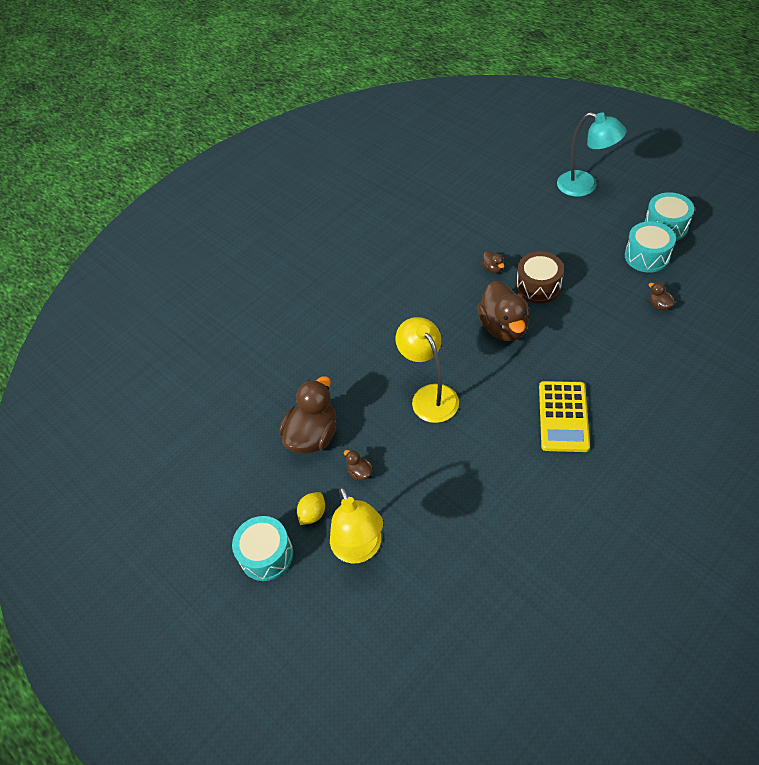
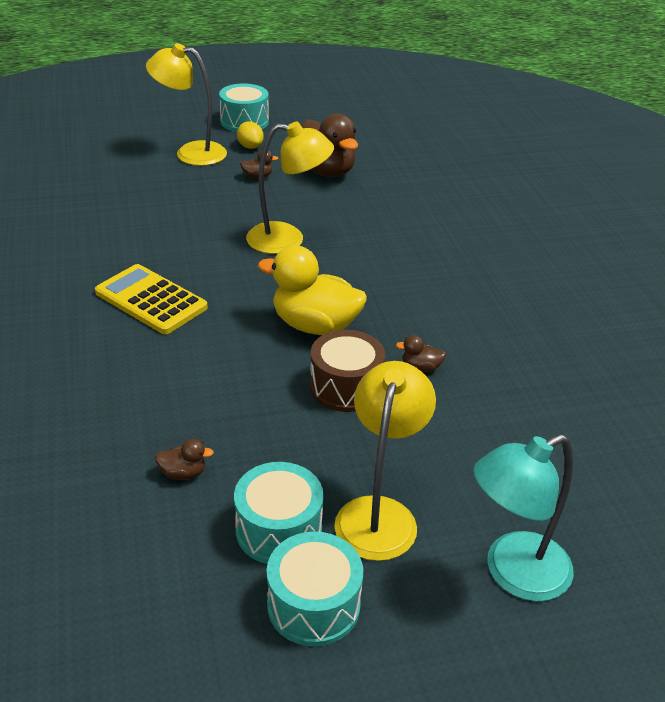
camera: 115 degrees right, 15 degrees down
brown duck [477,281,530,341] -> yellow duck [258,245,367,335]
none -> yellow lamp [334,361,436,561]

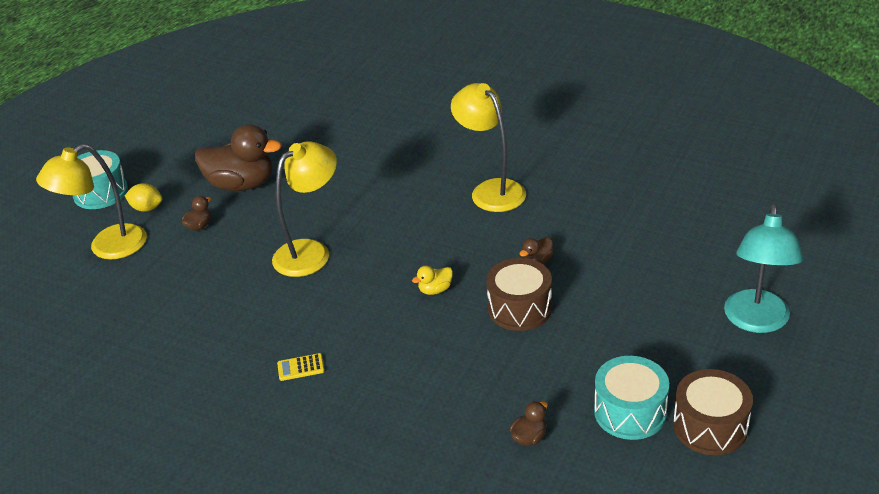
camera: 45 degrees left, 0 degrees up
yellow calculator [95,264,208,334] -> yellow calculator [277,353,325,381], size x0.42
yellow duck [258,245,367,335] -> yellow duck [412,266,453,295], size x0.43
turquoise drum [267,532,363,646] -> brown drum [673,369,753,455]
yellow lamp [334,361,436,561] -> yellow lamp moved to [451,83,526,212]

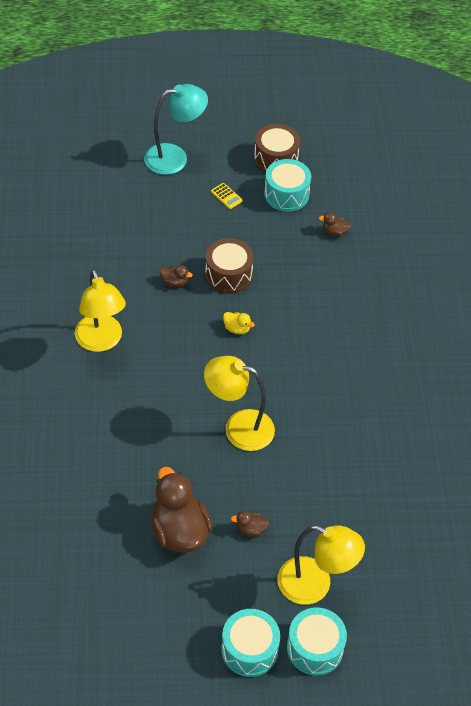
camera: 125 degrees left, 15 degrees up
yellow lemon [125,183,163,212] -> none
yellow calculator [277,353,325,381] -> yellow calculator moved to [211,183,243,209]
yellow lamp [451,83,526,212] -> yellow lamp turned 45 degrees counterclockwise [75,269,126,352]
none -> turquoise drum [287,607,347,676]

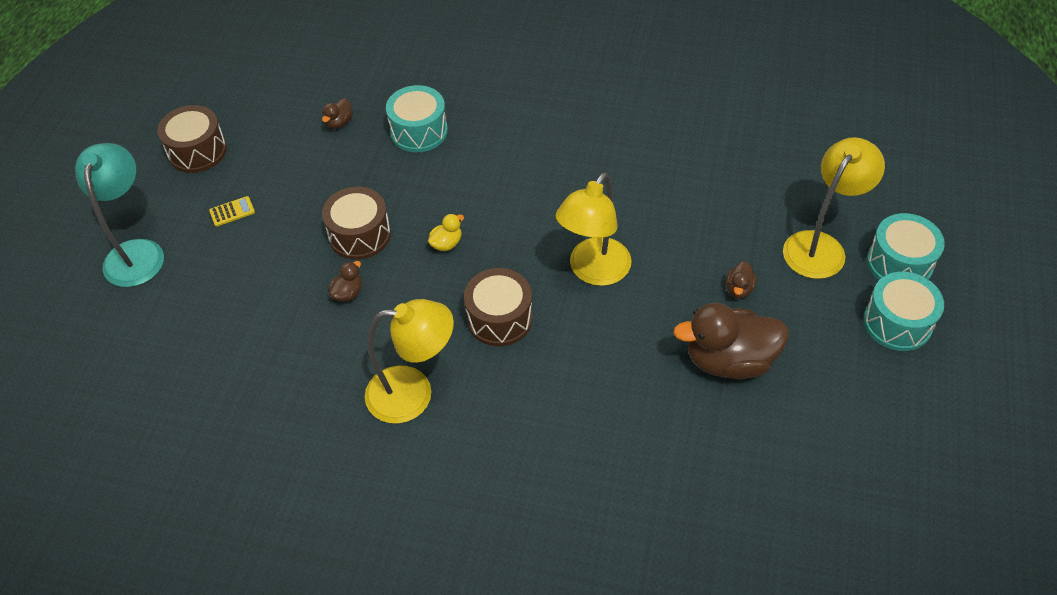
camera: 70 degrees left, 0 degrees up
turquoise drum [264,159,311,212] -> turquoise drum moved to [386,85,448,152]
none -> brown drum [464,268,533,346]

